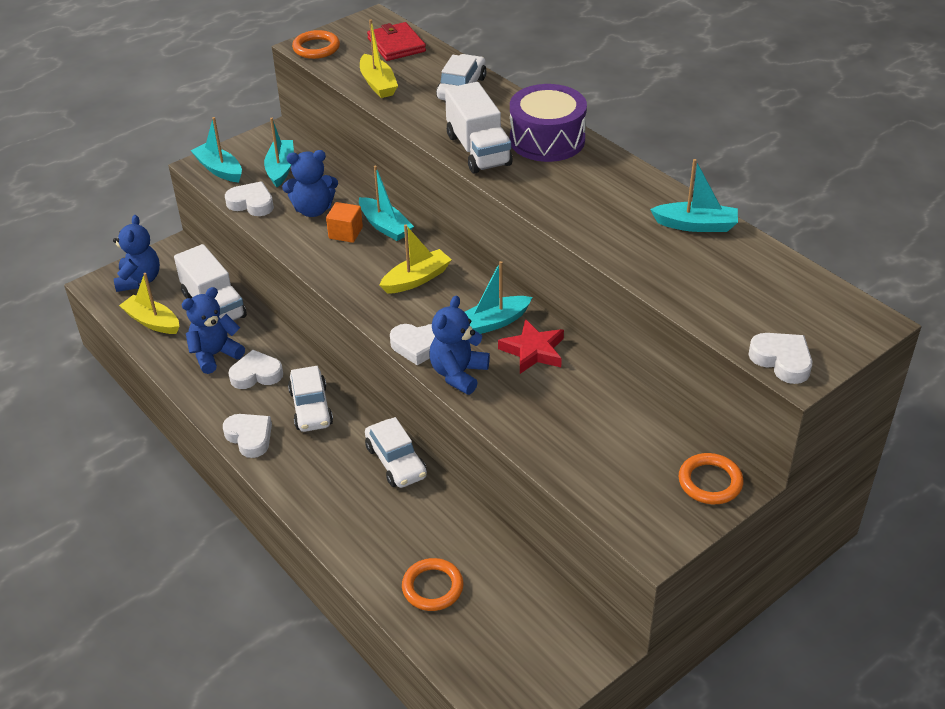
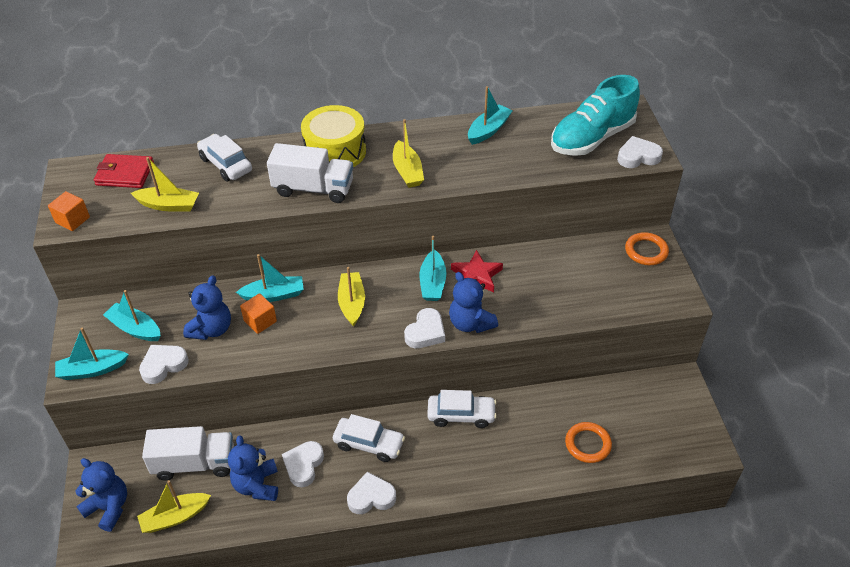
camera: 60 degrees left, 5 degrees up
orange ring [292,30,340,59] -> orange cube [48,191,90,231]
purple drum [510,84,587,162] -> yellow drum [301,105,366,167]
none -> yellow boat [393,119,424,188]
none -> turquoise shoe [551,75,640,156]

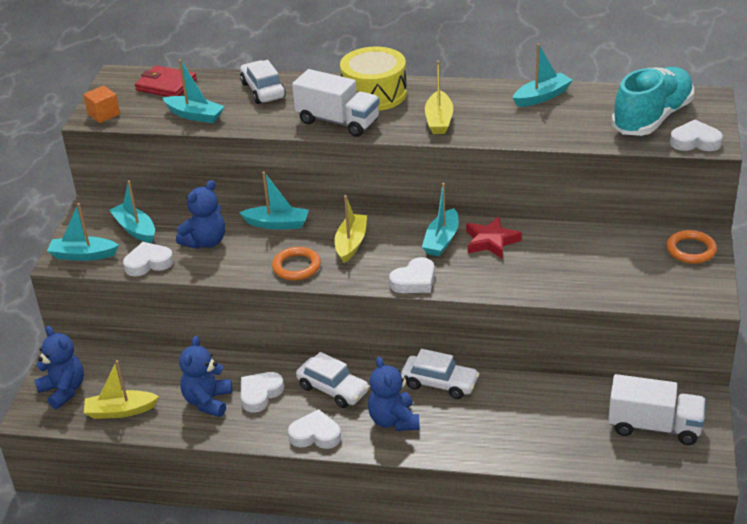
camera: 20 degrees right, 10 degrees down
yellow boat [131,157,199,212] -> turquoise boat [163,59,225,123]
white truck [142,426,234,481] -> white truck moved to [608,374,706,445]
orange cube [240,293,277,334] -> none
blue teddy bear [449,272,498,333] -> blue teddy bear moved to [368,356,420,431]
turquoise shoe [551,75,640,156] -> turquoise shoe turned 150 degrees clockwise [612,67,694,136]
orange ring [565,422,612,463] -> orange ring moved to [272,247,321,280]

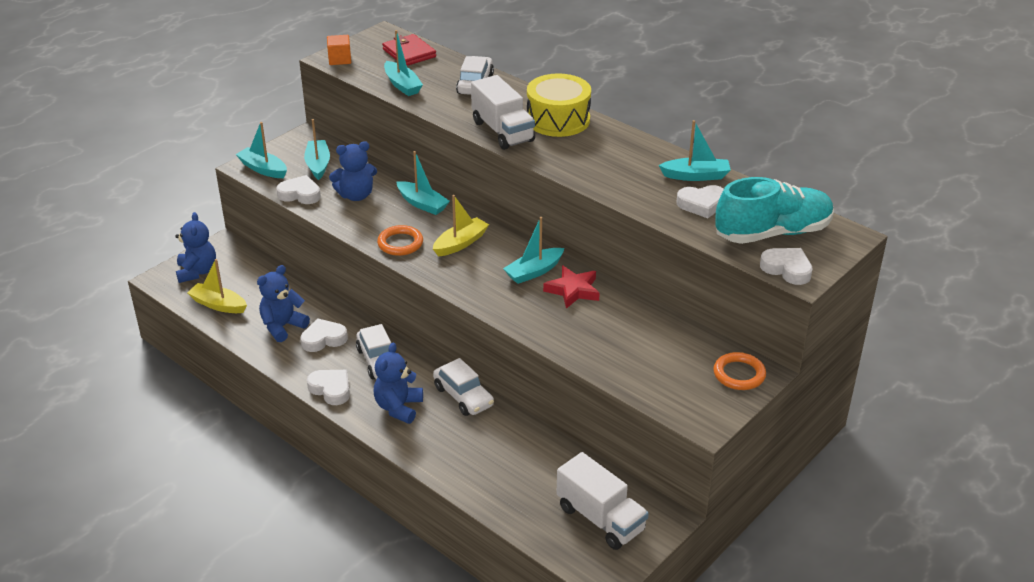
camera: 30 degrees right, 0 degrees up
white heart [389,257,435,293] -> white heart moved to [677,185,724,218]
yellow boat [425,61,453,134] -> none

